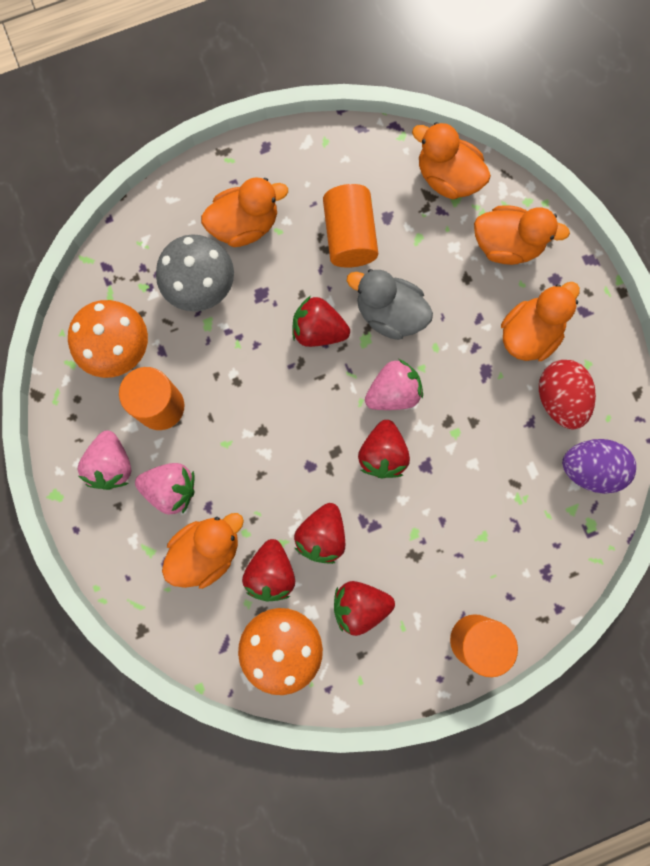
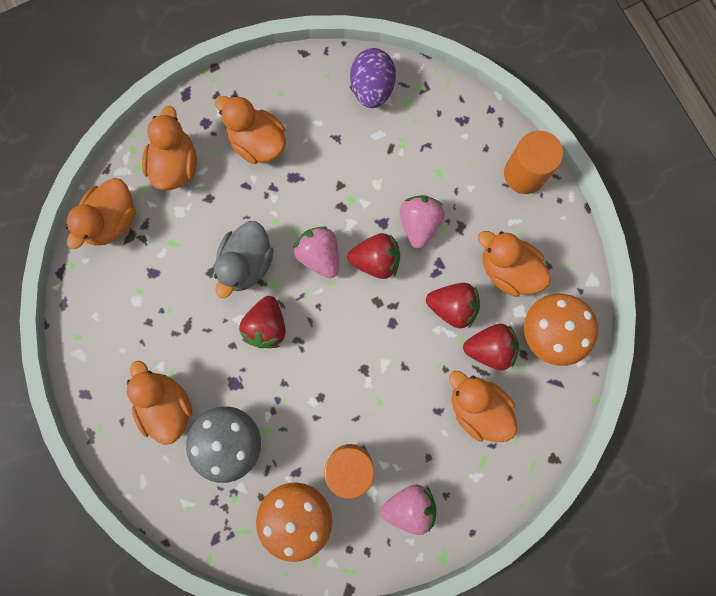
camera: 95 degrees left, 0 degrees up
pink strawberry [135,463,195,515] -> pink strawberry moved to [400,195,445,249]
orange cylinder [323,184,378,268] -> none
red strawberry [334,581,395,636] -> orange duck [478,231,551,297]
red egg [539,360,596,429] -> none

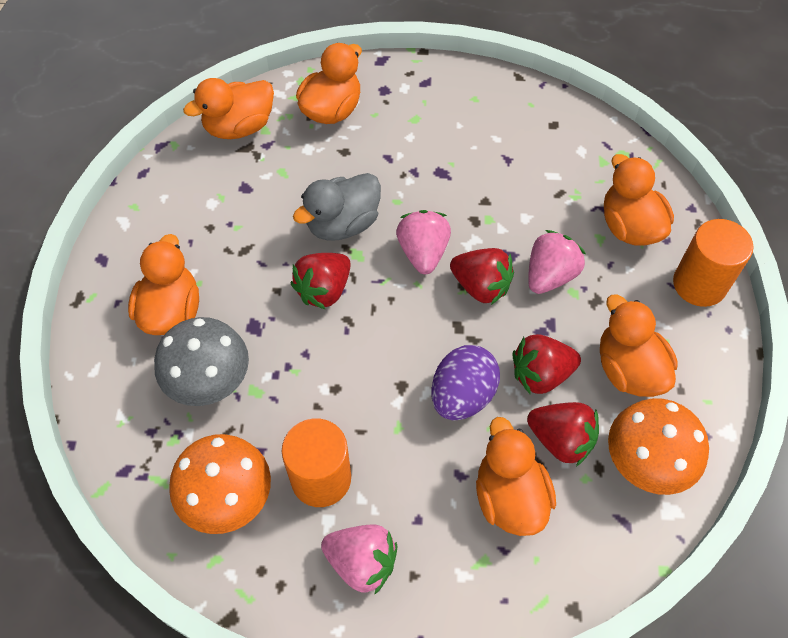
camera: 30 degrees right, 20 degrees down
orange duck [215,95,286,164] -> orange duck moved to [604,154,674,246]
purple egg [350,48,396,108] -> purple egg moved to [431,345,500,421]
red strawberry [426,283,480,328] -> red strawberry turned 120 degrees clockwise [513,334,581,394]

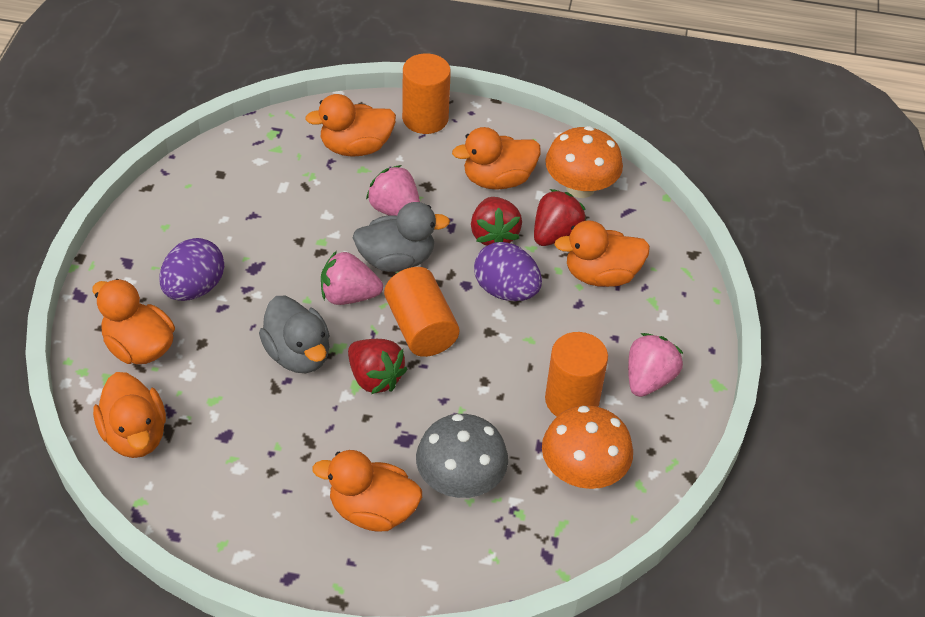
camera: 85 degrees left, 10 degrees down
red strawberry [450,248,514,305] -> grey duck [353,202,450,272]
none -> purple egg [159,238,224,301]
none -> orange cylinder [384,267,459,357]

